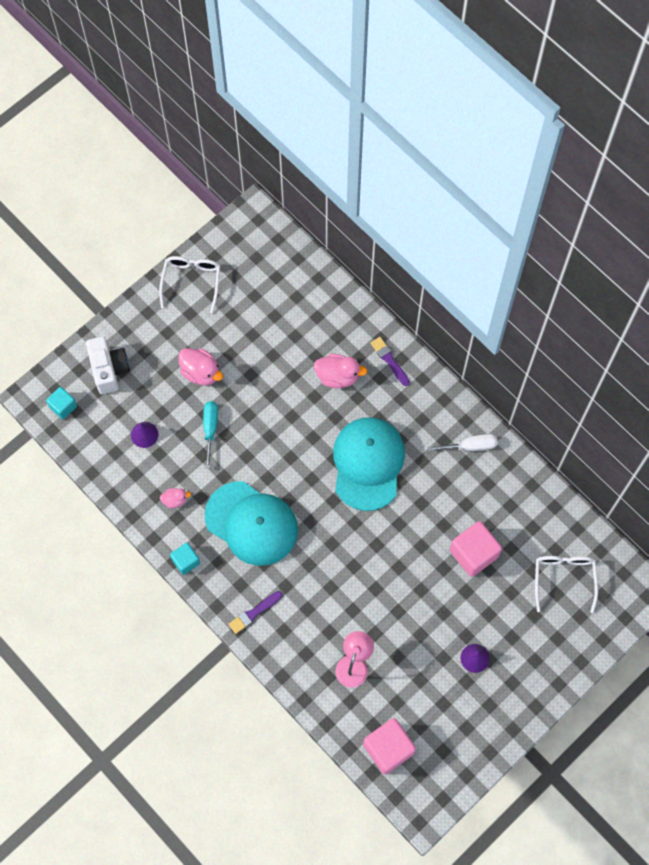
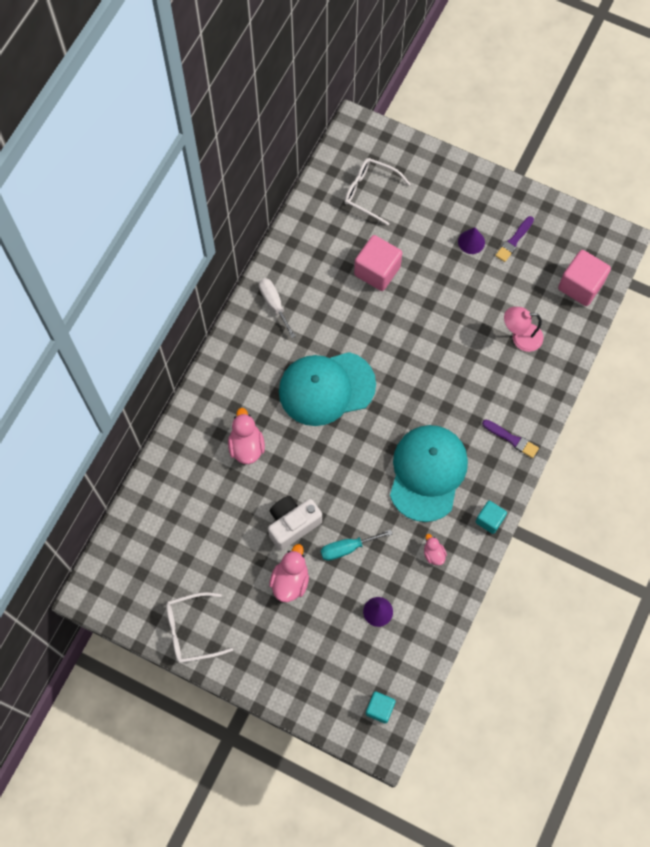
camera: 110 degrees left, 0 degrees up
white camera [86,336,130,394] -> white camera moved to [268,496,322,550]
purple brush [371,337,410,386] -> purple brush moved to [495,216,534,262]
white glasses [535,556,598,613] -> white glasses turned 45 degrees clockwise [344,158,410,225]

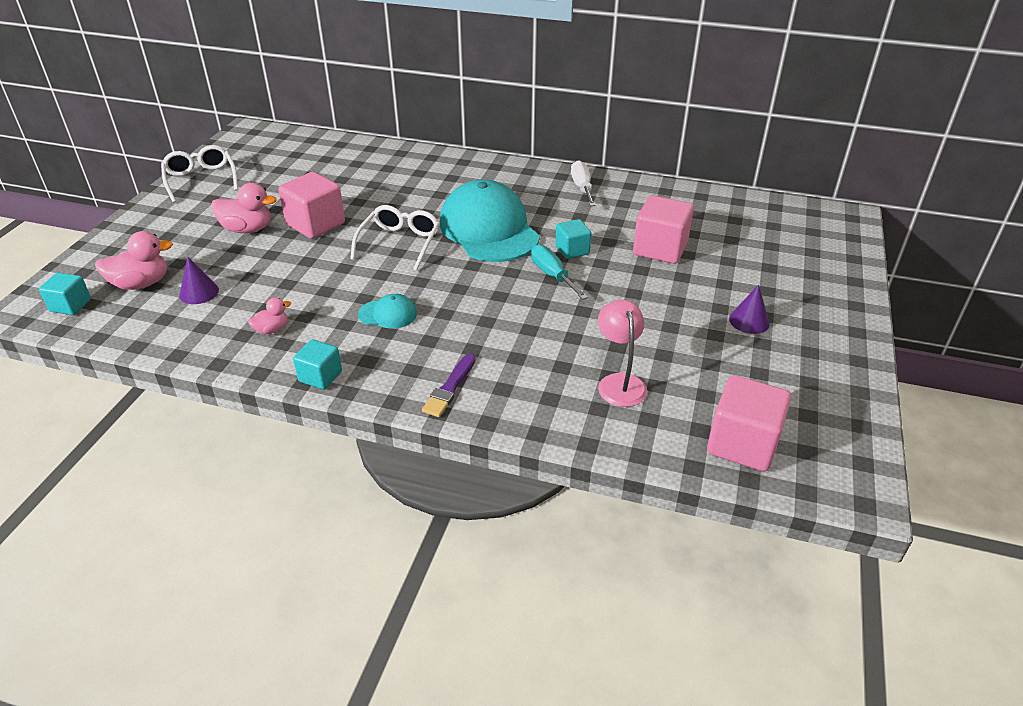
camera: 80 degrees right, 30 degrees down
pink duck [228,408,265,464] -> pink duck moved to [95,231,173,290]
white screwdriver [259,278,296,338] -> white screwdriver turned 60 degrees counterclockwise [571,160,596,206]
white camera [268,496,322,550] -> pink cube [278,172,345,239]
turquoise screwdriver [320,530,392,561] -> turquoise screwdriver moved to [531,245,588,300]
white glasses [344,158,410,225] -> white glasses moved to [350,205,440,271]
turquoise cap [390,425,468,522] -> turquoise cap [358,294,417,329], size x0.43
purple brush [495,216,534,262] -> none
none -> turquoise cube [555,219,591,259]

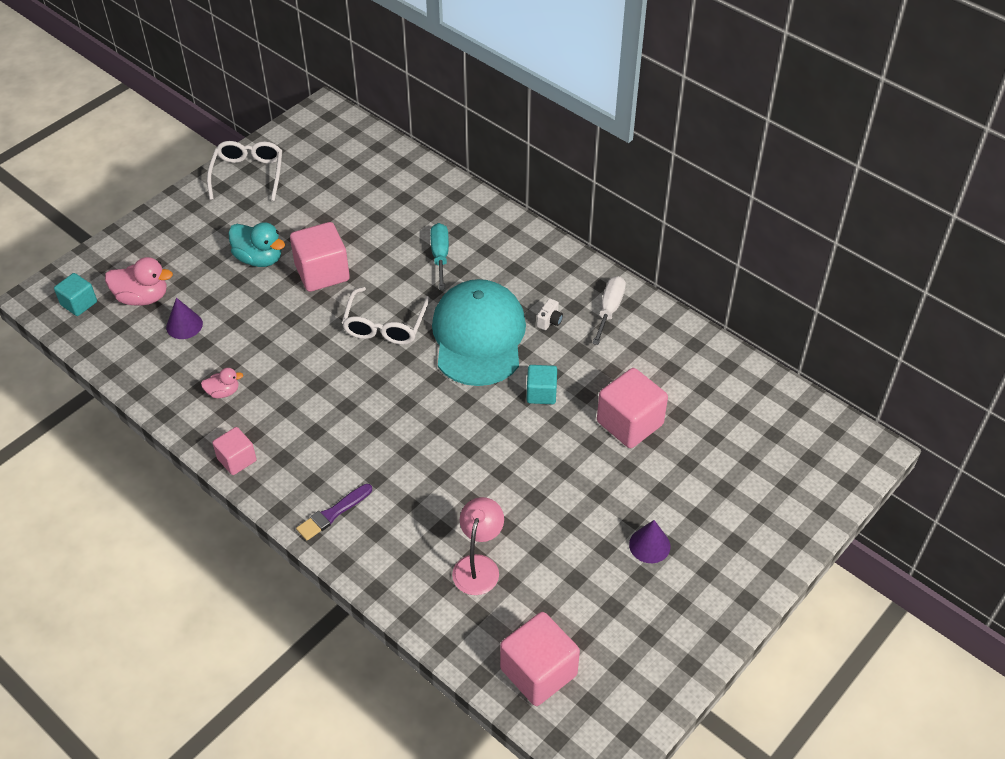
camera: 25 degrees right, 10 degrees up
pink duck [211,183,277,233] -> turquoise duck [228,222,285,267]
turquoise cube [293,339,342,390] -> pink cube [212,427,257,475]
white glasses [350,205,440,271] -> white glasses turned 150 degrees clockwise [342,287,429,345]
turquoise cap [358,294,417,329] -> none
turquoise screwdriver [531,245,588,300] -> turquoise screwdriver moved to [430,223,449,290]
none -> white camera [537,299,563,330]

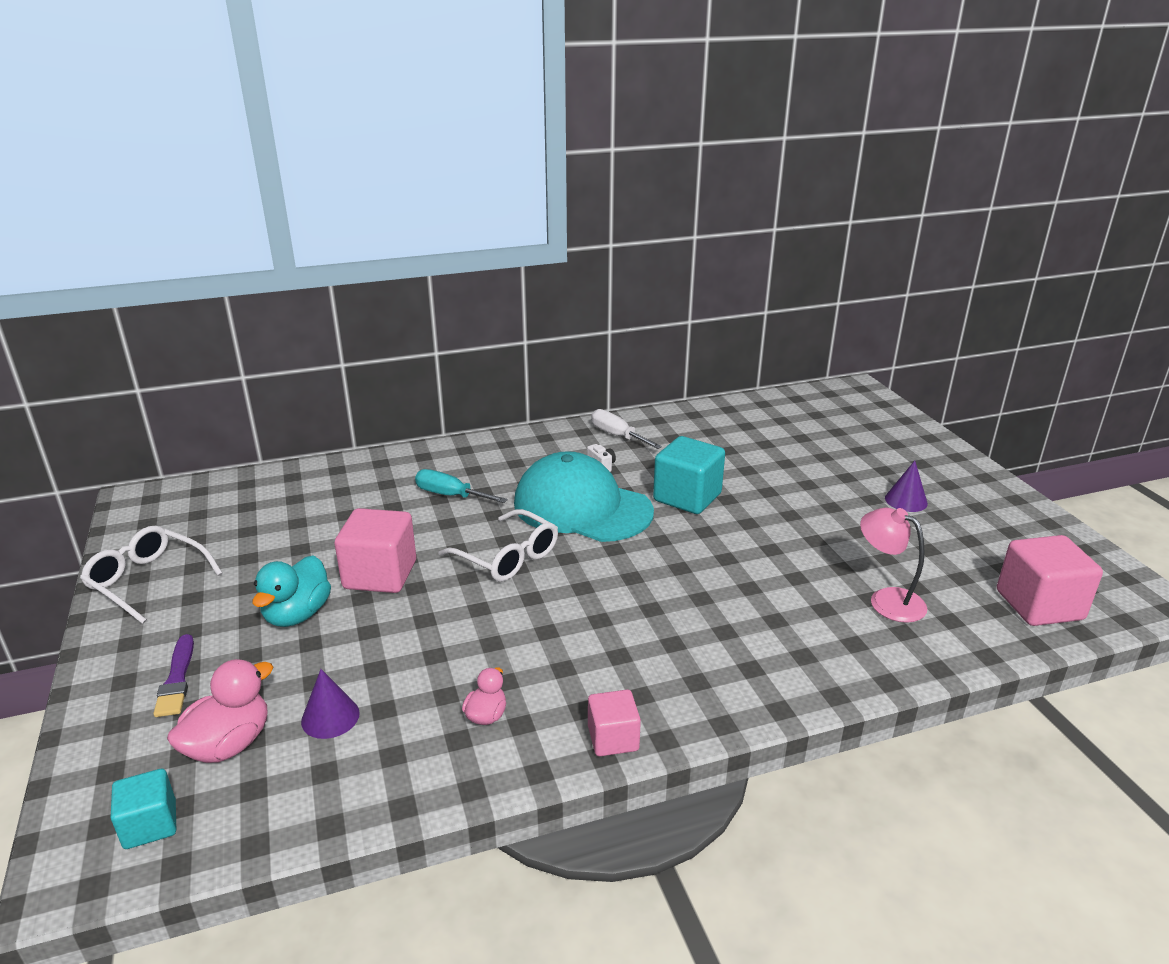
camera: 60 degrees left, 20 degrees down
turquoise duck [228,222,285,267] -> turquoise duck turned 135 degrees clockwise [252,555,331,627]
purple brush [296,484,372,541] -> purple brush moved to [153,634,194,717]
turquoise cube [527,365,557,404] -> turquoise cube [653,436,725,514], size x1.70
pink cube [597,368,668,448] -> none

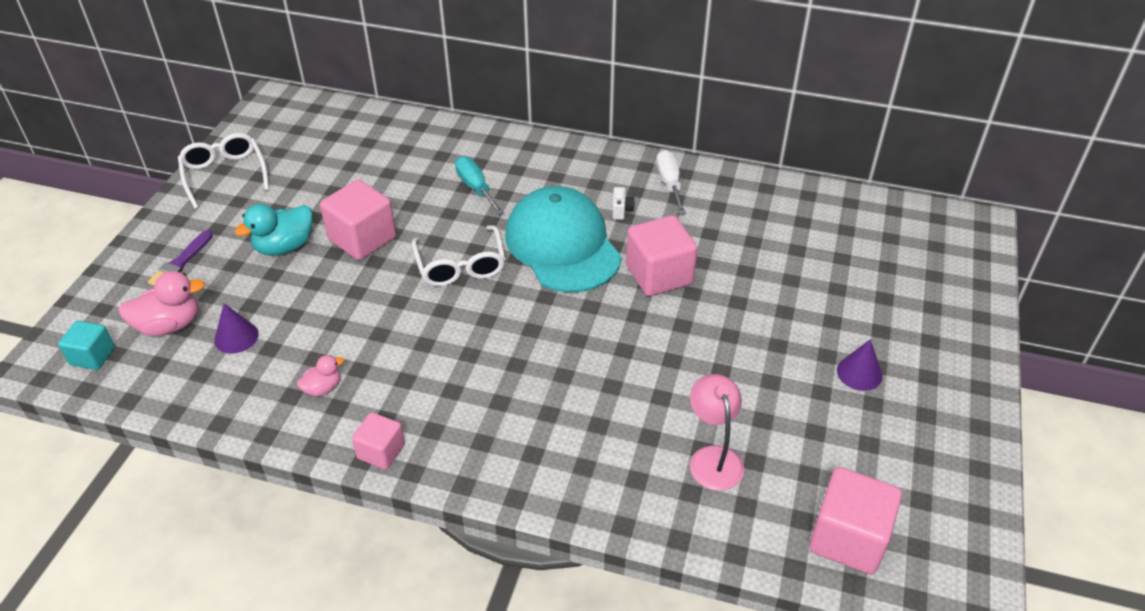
camera: 35 degrees right, 15 degrees up
turquoise cube [653,436,725,514] -> pink cube [626,215,697,296]

